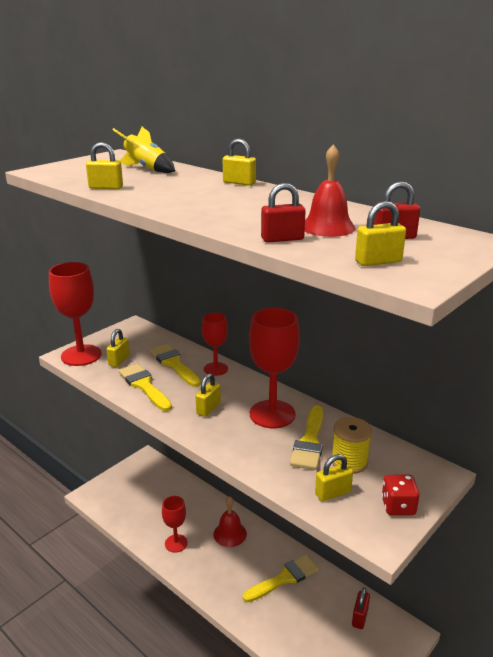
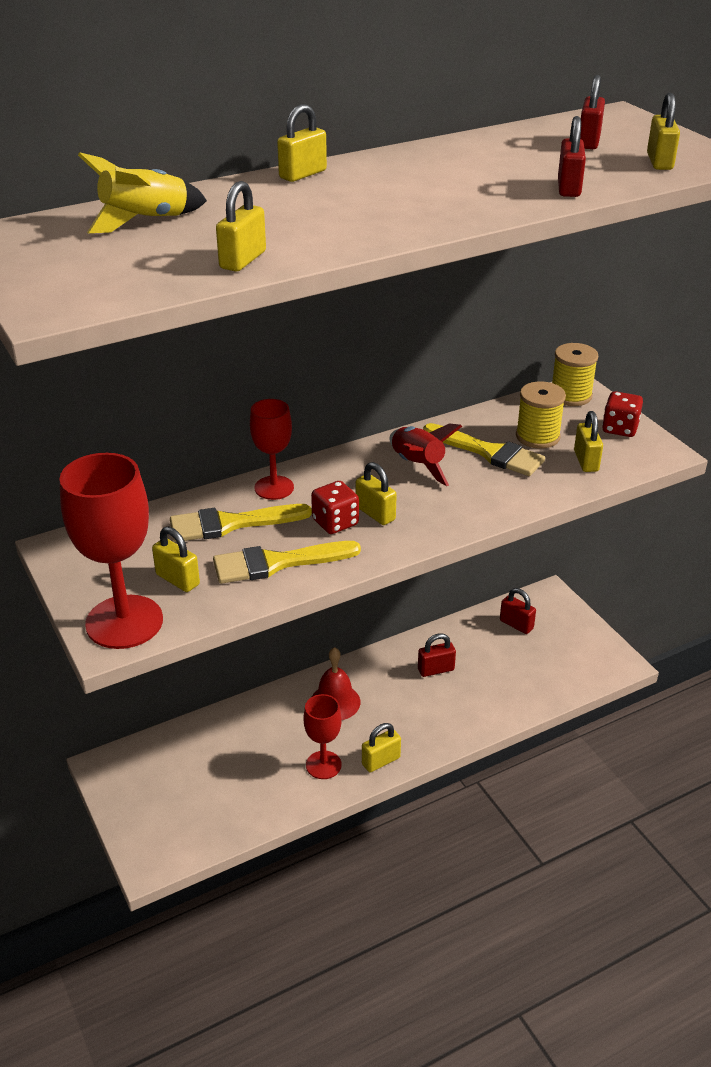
camera: 70 degrees left, 10 degrees up
yellow brush [243,555,319,602] -> red padlock [418,633,456,677]
red goblet [249,308,300,428] -> red rocket [390,424,462,486]
red bell [305,144,355,237] -> none
none -> red dice [311,481,359,534]
none -> yellow padlock [362,723,401,772]
none -> yellow spool [552,343,598,406]

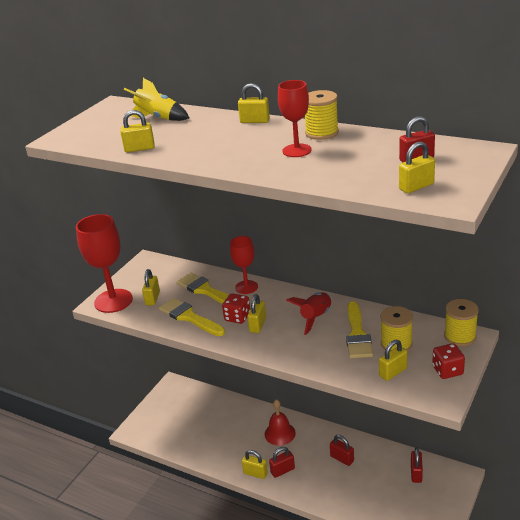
camera: 60 degrees right, 5 degrees down
red goblet [304,694,342,779] -> red goblet moved to [278,80,312,157]
red padlock [558,116,586,197] -> red padlock moved to [269,447,295,478]
none -> yellow spool [305,90,339,140]

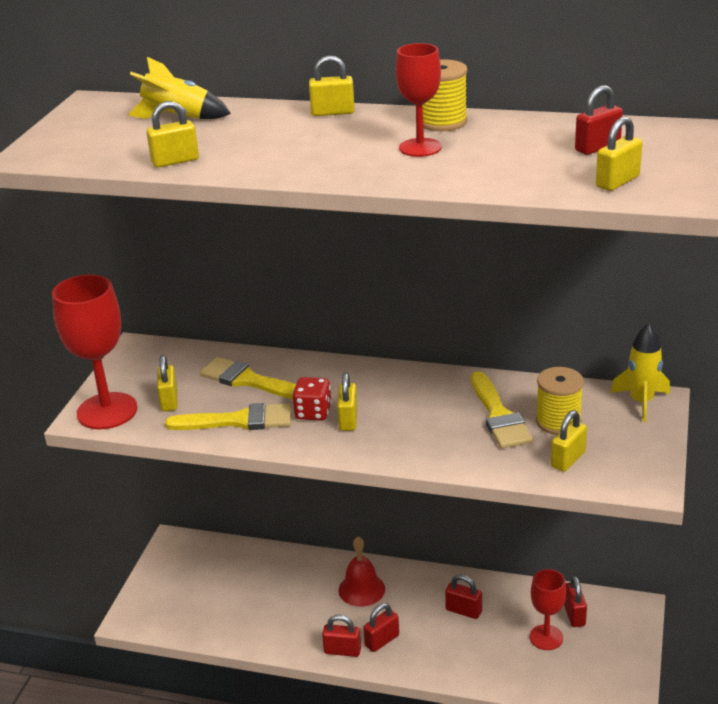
camera: 15 degrees left, 0 degrees up
yellow brush [159,298,225,336] -> yellow brush turned 150 degrees clockwise [165,403,291,430]
red goblet [230,236,258,294] -> red goblet moved to [530,569,566,650]
yellow padlock [242,450,268,479] -> red padlock [322,615,361,657]
red rocket [286,292,332,335] -> none
red dice [432,343,465,379] -> none
yellow spool [444,299,479,347] -> yellow rocket [611,323,670,422]

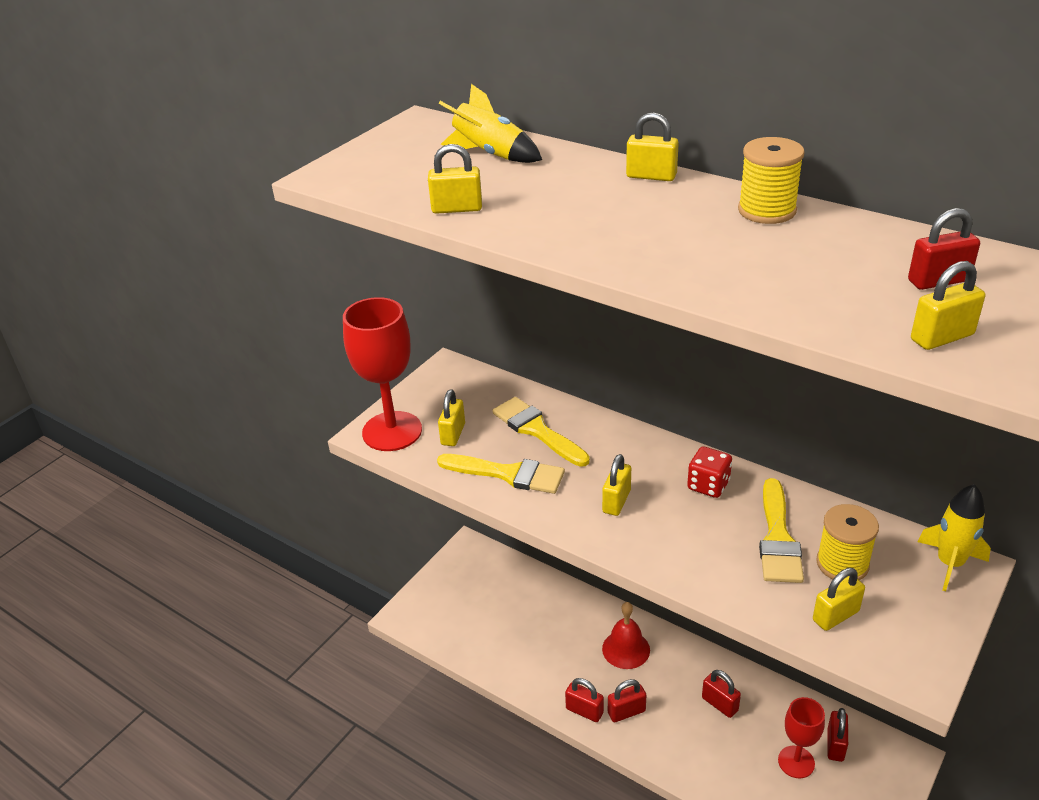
camera: 20 degrees right, 5 degrees up
red dice [292,377,332,421] -> red dice moved to [687,446,732,498]
red goblet [396,43,442,157] -> none

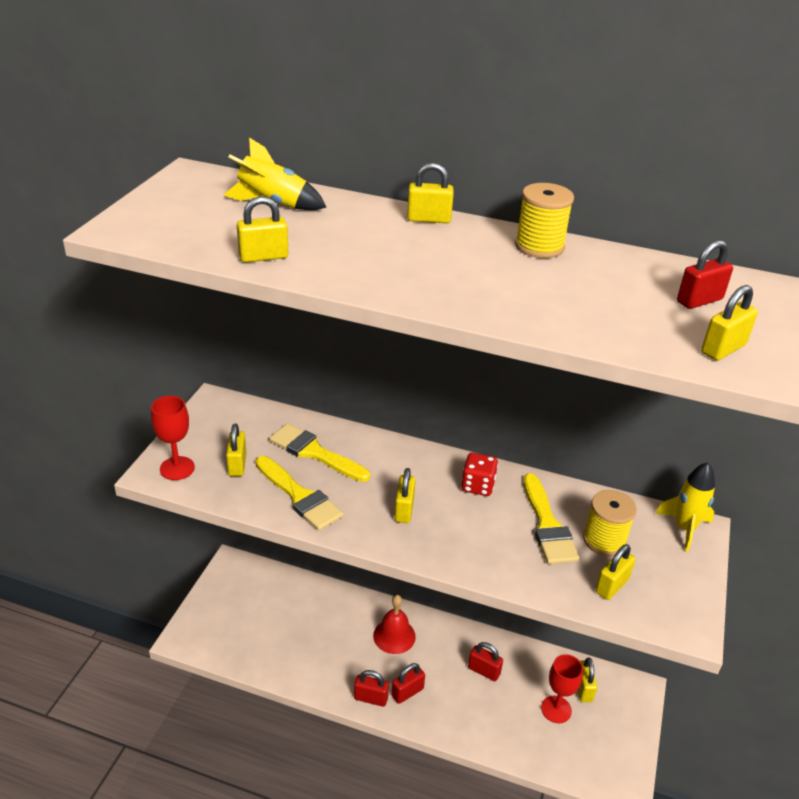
camera: 20 degrees left, 0 degrees up
red goblet [343,297,422,451] -> red goblet [151,396,195,480], size x0.60
yellow brush [437,454,565,494] -> yellow brush turned 45 degrees clockwise [256,456,343,531]
red padlock [827,708,848,762] -> yellow padlock [578,657,597,702]

